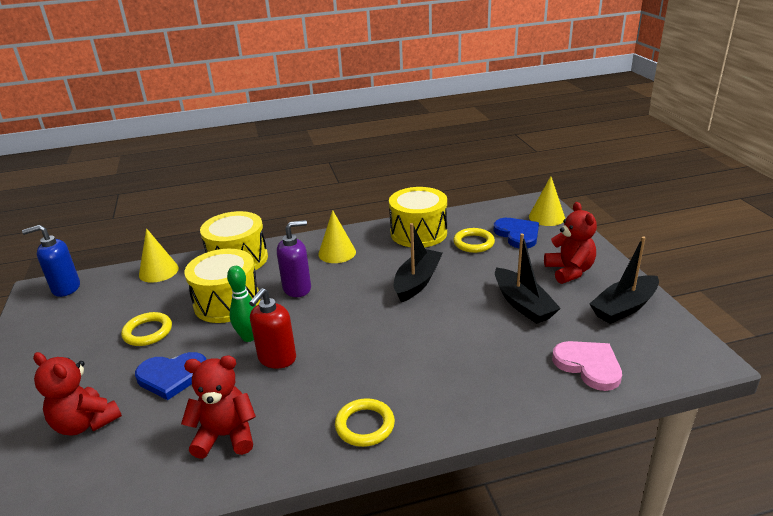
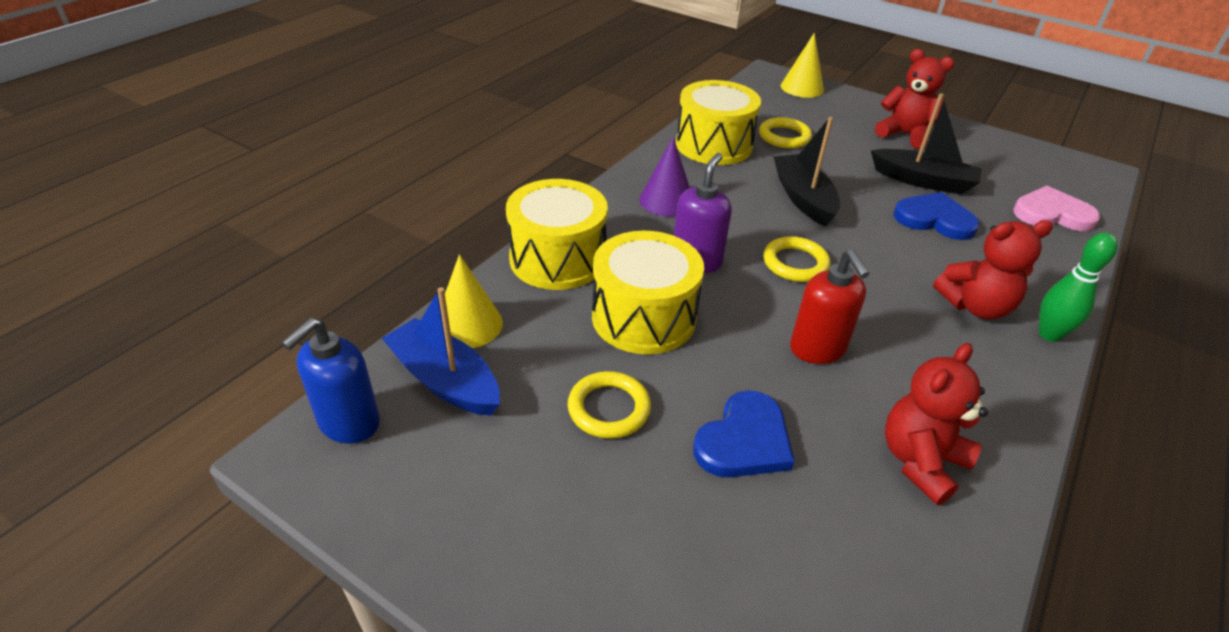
camera: 45 degrees left, 10 degrees up
red teddy bear [33,352,122,436] -> red teddy bear moved to [933,220,1053,320]
green bowling pin [227,266,257,342] -> green bowling pin moved to [1039,232,1118,342]
yellow cone [318,210,356,263] -> purple cone [639,137,690,217]
yellow ring [335,398,395,447] -> yellow ring moved to [763,236,830,282]
blue heart [494,218,539,248] -> blue heart moved to [894,192,980,240]
black boat [589,237,659,324] -> none
none -> blue boat [382,287,500,416]

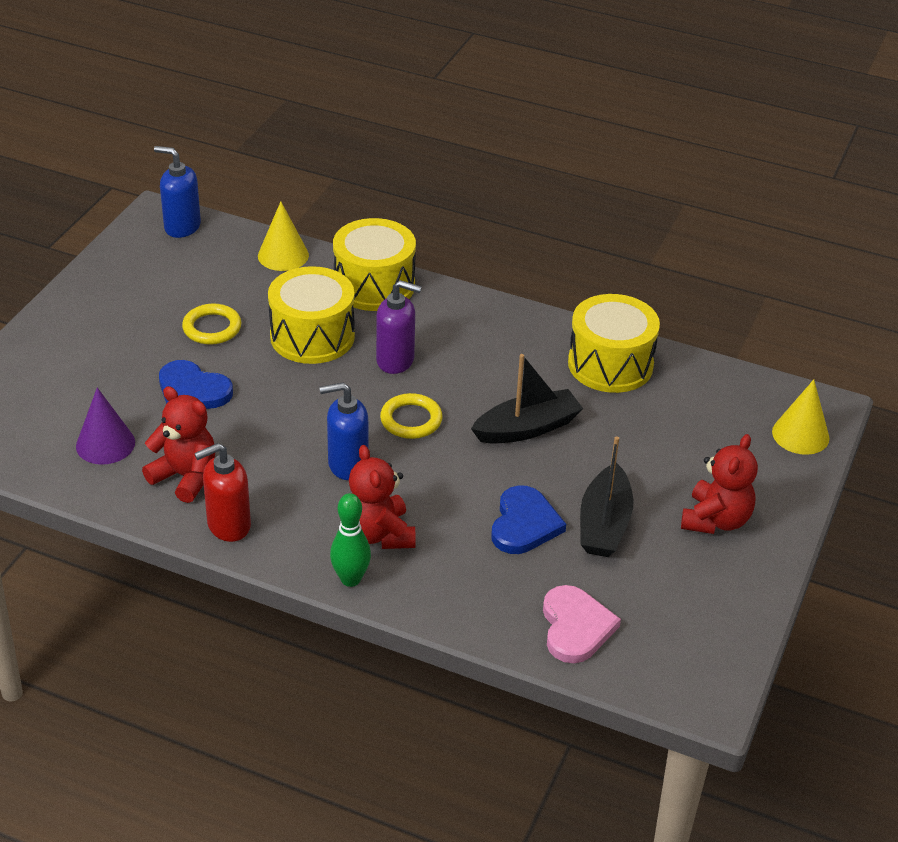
camera: 80 degrees right, 0 degrees up
blue boat [382,287,500,416] -> none
purple cone [639,137,690,217] -> purple cone moved to [76,388,135,465]
yellow ring [759,117,812,148] -> none
red soap dispenser [790,250,870,364] -> red soap dispenser moved to [194,443,251,542]
none -> blue soap dispenser [319,382,368,480]

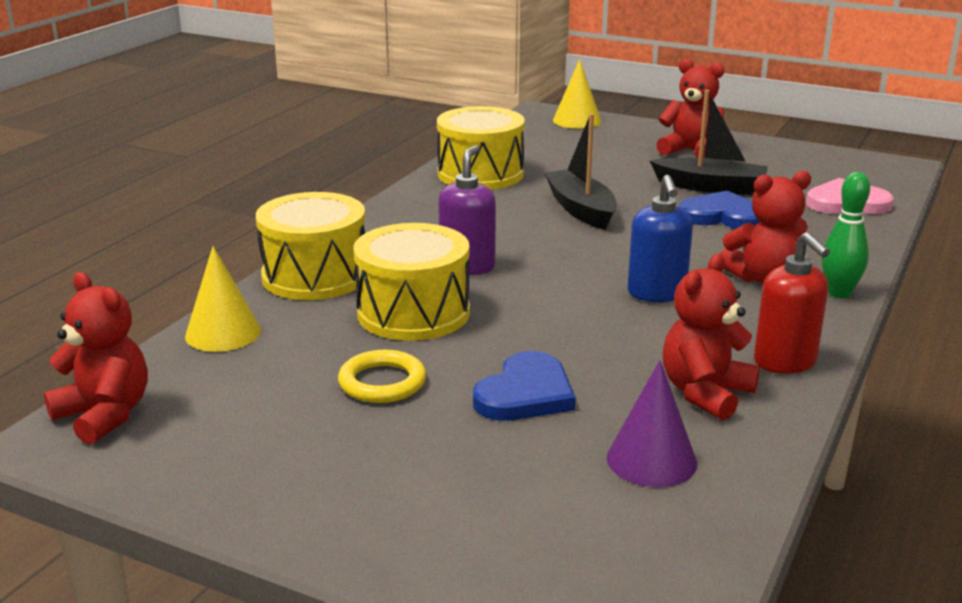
camera: 85 degrees left, 15 degrees down
blue soap dispenser [154,146,201,238] -> red teddy bear [44,272,148,445]
yellow ring [380,393,443,439] -> none

